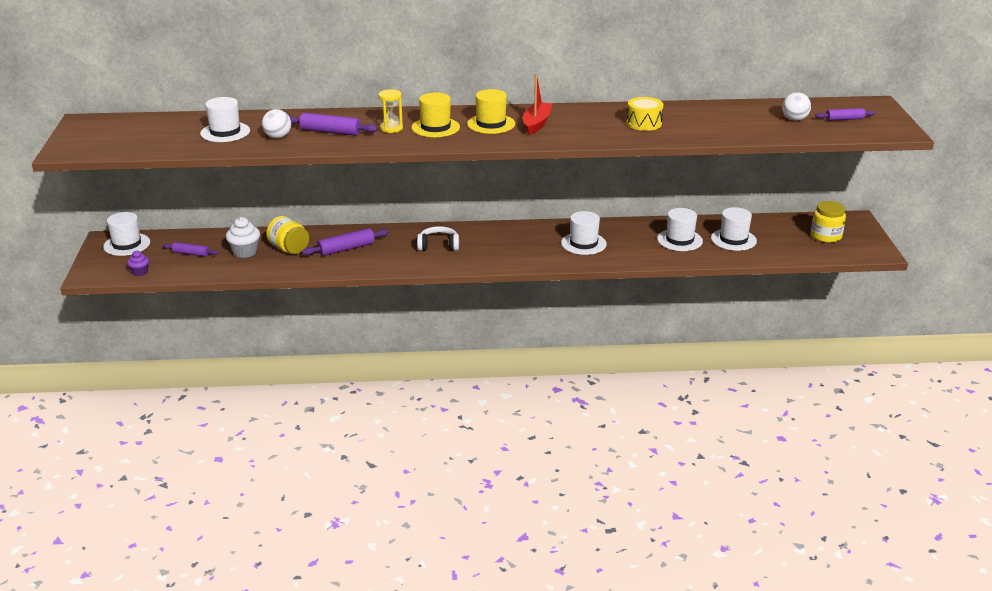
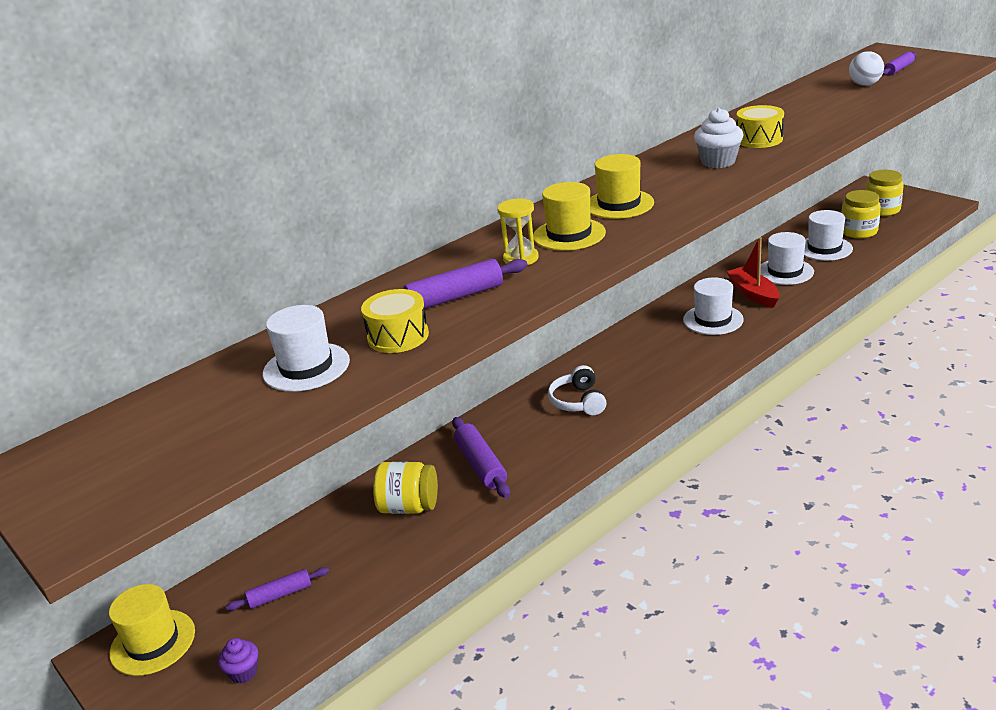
camera: 35 degrees left, 0 degrees up
white hat [103,212,150,256] -> yellow hat [109,584,195,676]
white cupcake [226,217,260,258] -> white cupcake moved to [694,108,743,168]
white ball [262,109,291,139] -> yellow drum [361,289,429,353]
purple rolling pin [302,228,389,256] -> purple rolling pin turned 45 degrees counterclockwise [452,417,510,498]
white headphones [417,226,459,251] -> white headphones turned 60 degrees counterclockwise [548,365,607,415]
red boat [523,73,552,135] -> red boat moved to [726,237,779,308]
none -> yellow jar [841,190,881,238]

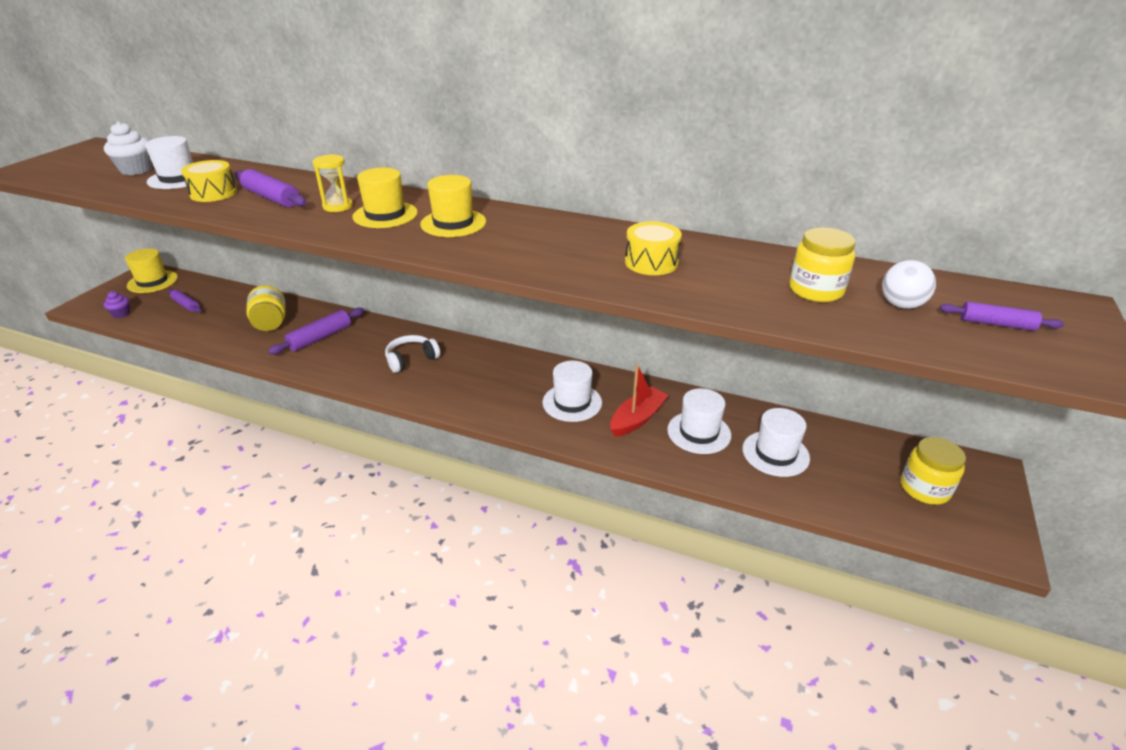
camera: 60 degrees right, 5 degrees up
white cupcake [694,108,743,168] -> white cupcake moved to [104,122,152,175]
yellow jar [841,190,881,238] -> yellow jar moved to [790,228,855,302]

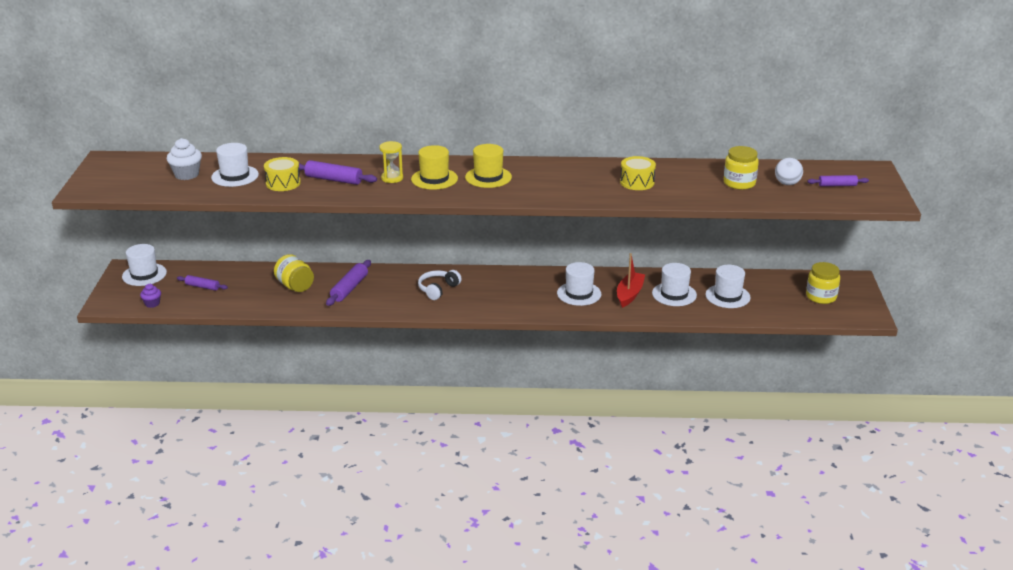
camera: 20 degrees left, 5 degrees down
yellow hat [125,248,178,293] -> white hat [122,244,167,286]

